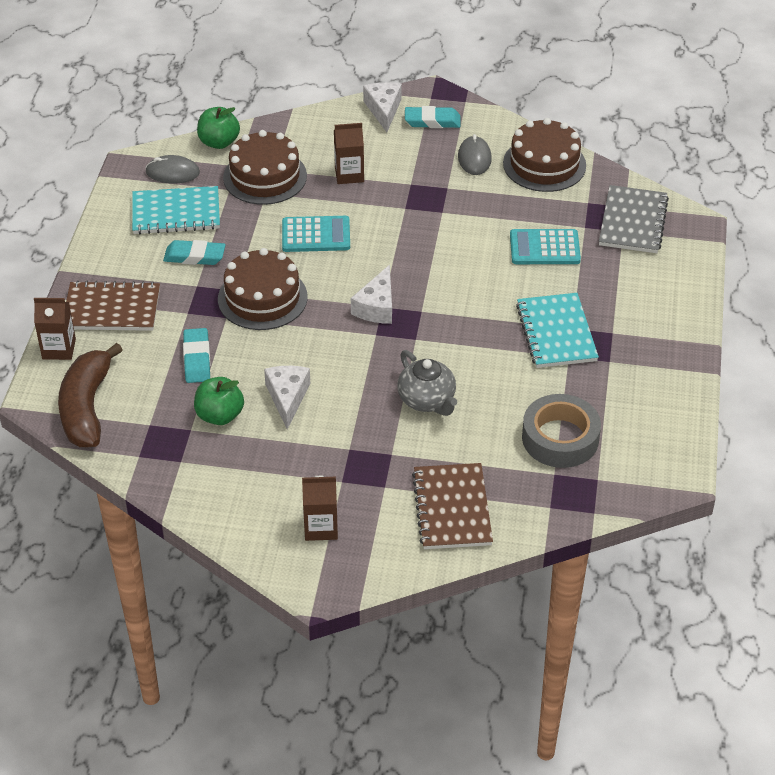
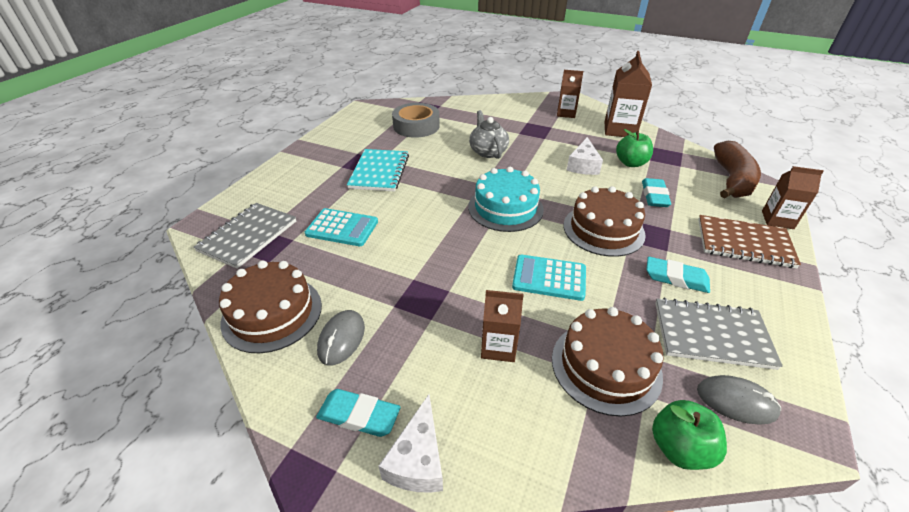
camera: 165 degrees left, 5 degrees down
turquoise notebook [132,186,220,234] -> grey notebook [655,298,783,370]
white cheese [351,265,392,324] -> turquoise cake [468,167,544,232]
brown notebook [412,463,493,549] -> none
none -> brown carton [605,51,652,137]

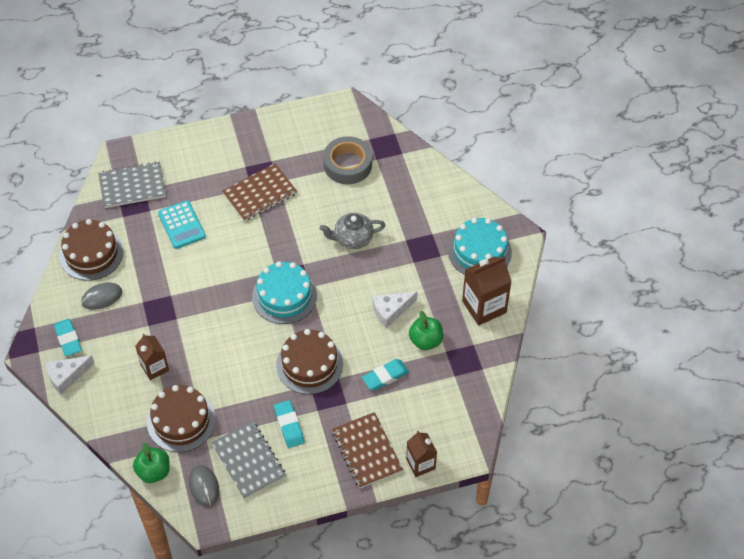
camera: 50 degrees right, 15 degrees up
turquoise notebook [347,149,409,192] -> brown notebook [222,163,297,221]
grey teapot [469,110,509,159] -> grey teapot turned 135 degrees counterclockwise [319,213,385,249]
turquoise calculator [512,254,586,301] -> none
brown carton [557,70,583,118] -> turquoise cake [448,218,512,275]
brown banana [714,141,761,198] -> none

